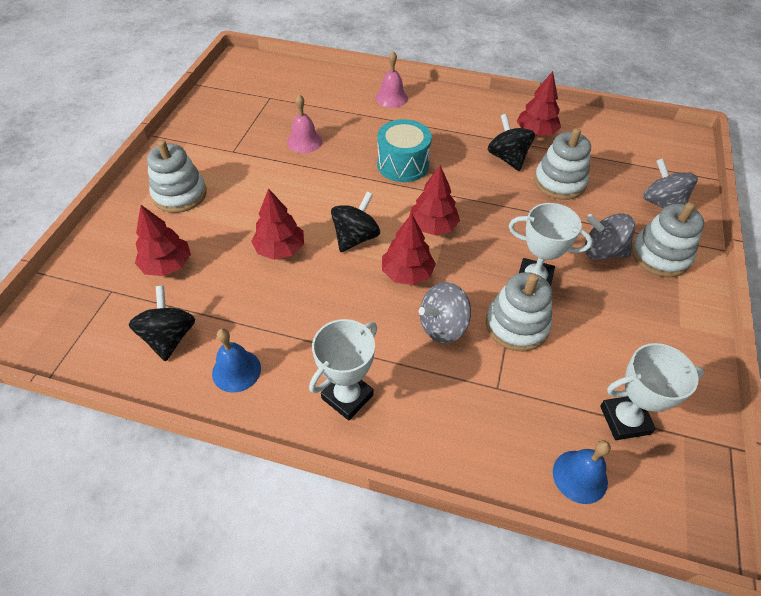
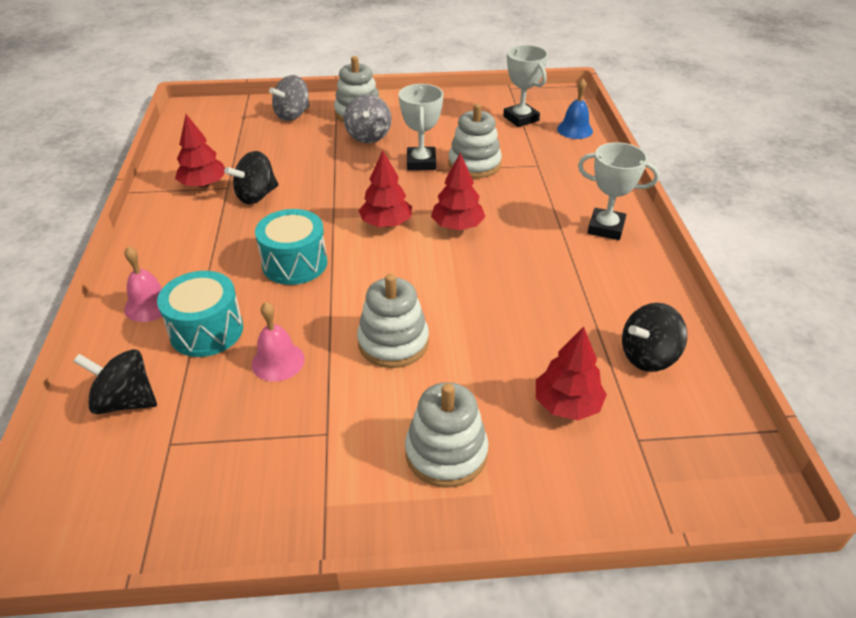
camera: 110 degrees left, 10 degrees down
blue bell [212,328,261,393] -> none
red tree [251,188,304,260] -> none
black spinning top [331,192,380,252] -> black spinning top moved to [73,349,157,414]
grey spinning top [419,282,471,343] -> none
white stacking toy [534,128,591,200] -> white stacking toy moved to [357,274,429,368]
none -> turquoise drum [157,271,243,357]

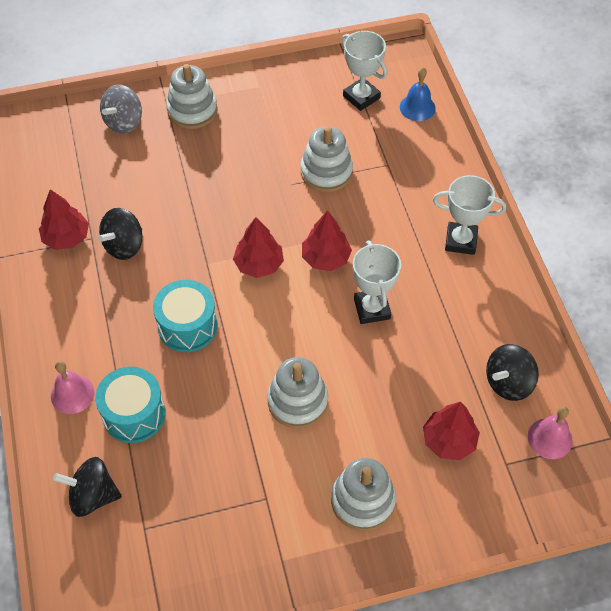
camera: 10 degrees left, 15 degrees up
pink bell [252,302,305,382] -> pink bell moved to [528,406,573,459]
grey spinning top [344,94,392,143] -> none
white trophy [399,84,443,170] -> white trophy moved to [353,240,401,324]

